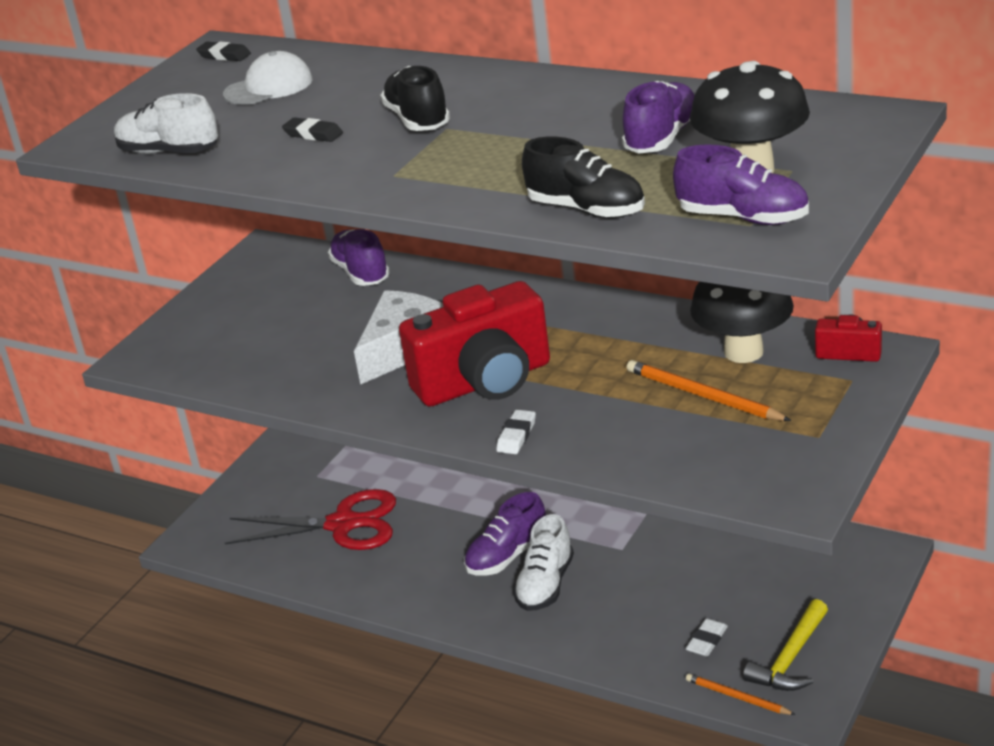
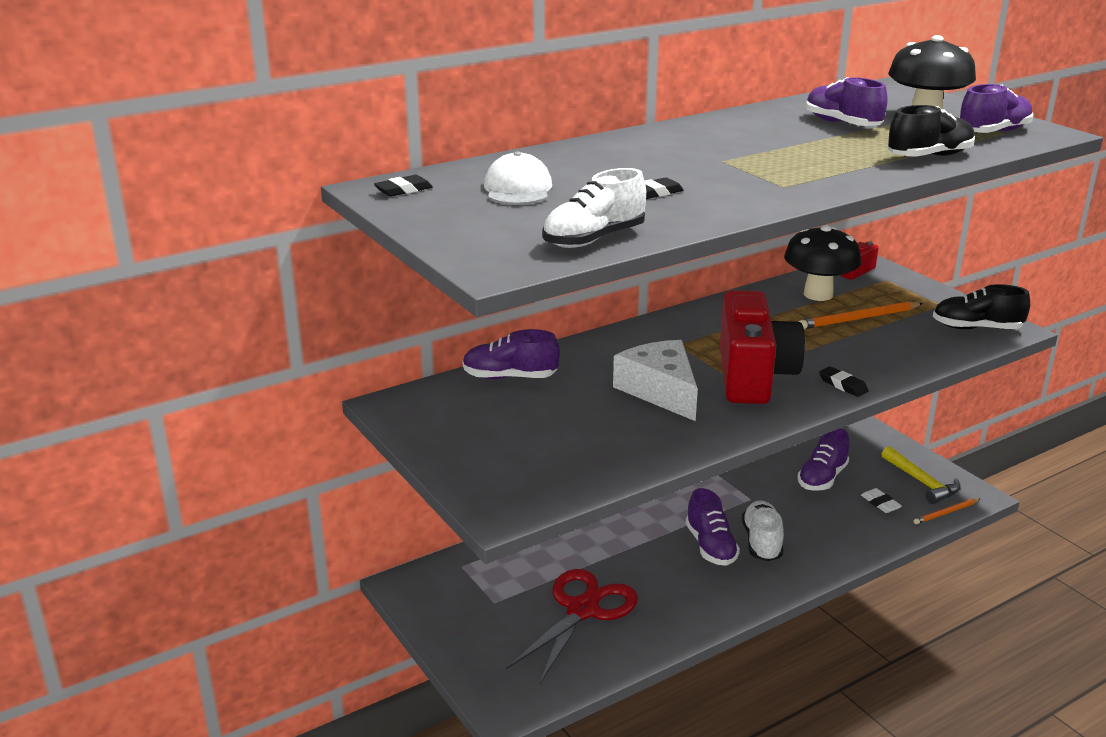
camera: 65 degrees left, 5 degrees down
black shoe [380,66,450,131] -> black shoe moved to [933,284,1030,329]
white eraser [496,410,536,454] -> black eraser [819,366,869,397]
white shoe [513,514,574,611] -> white shoe turned 135 degrees counterclockwise [742,500,784,561]
none -> purple shoe [798,428,849,491]

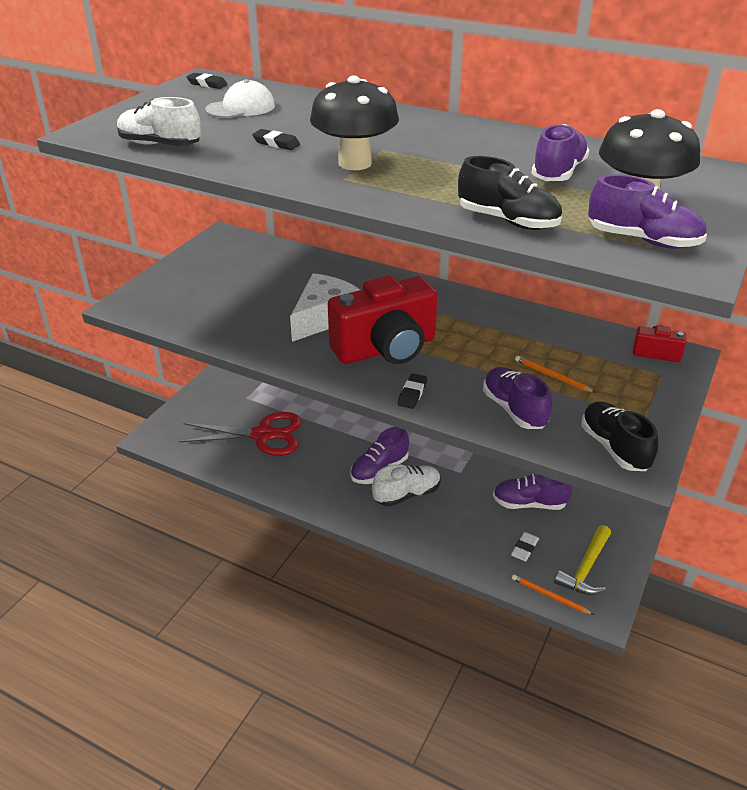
camera: 60 degrees right, 10 degrees up
purple shoe [463,329,560,379] -> purple shoe moved to [483,367,552,429]
black mushroom [784,225,861,301] -> black mushroom moved to [310,75,399,170]
orange pencil [798,302,923,329] -> orange pencil [515,356,596,393], size x0.62

